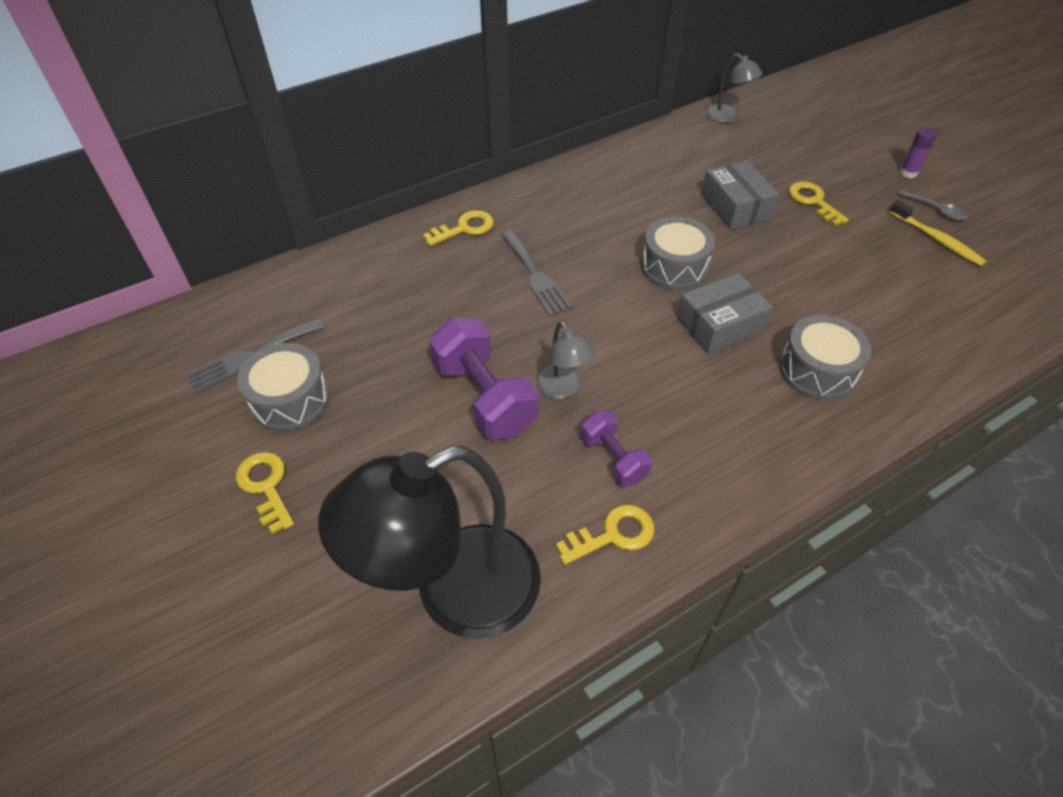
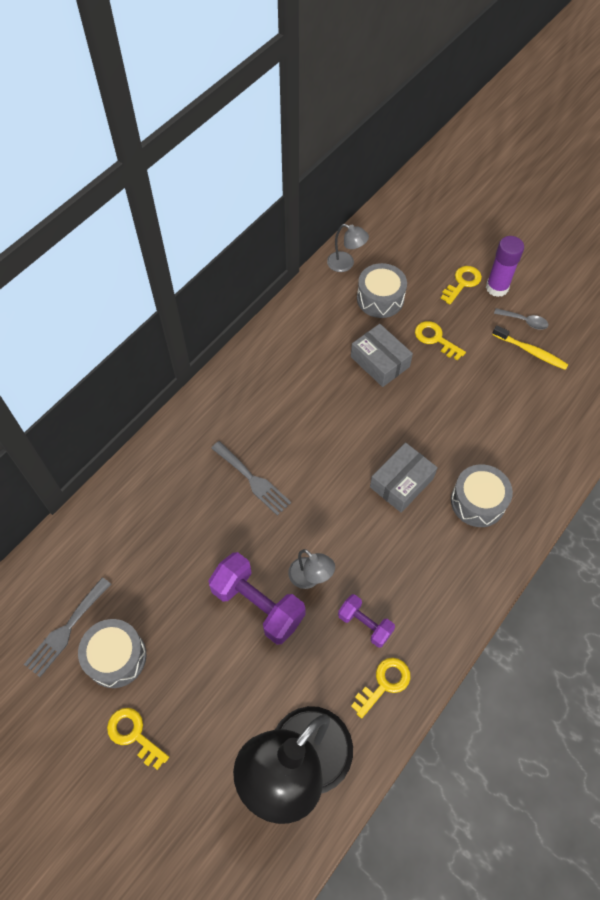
camera: 20 degrees left, 10 degrees up
yellow key [423,210,494,246] -> yellow key moved to [441,266,482,305]
grey drum [641,216,715,290] -> grey drum moved to [357,263,407,318]
purple glue stick [899,128,937,178] -> purple glue stick [486,236,524,297], size x1.71

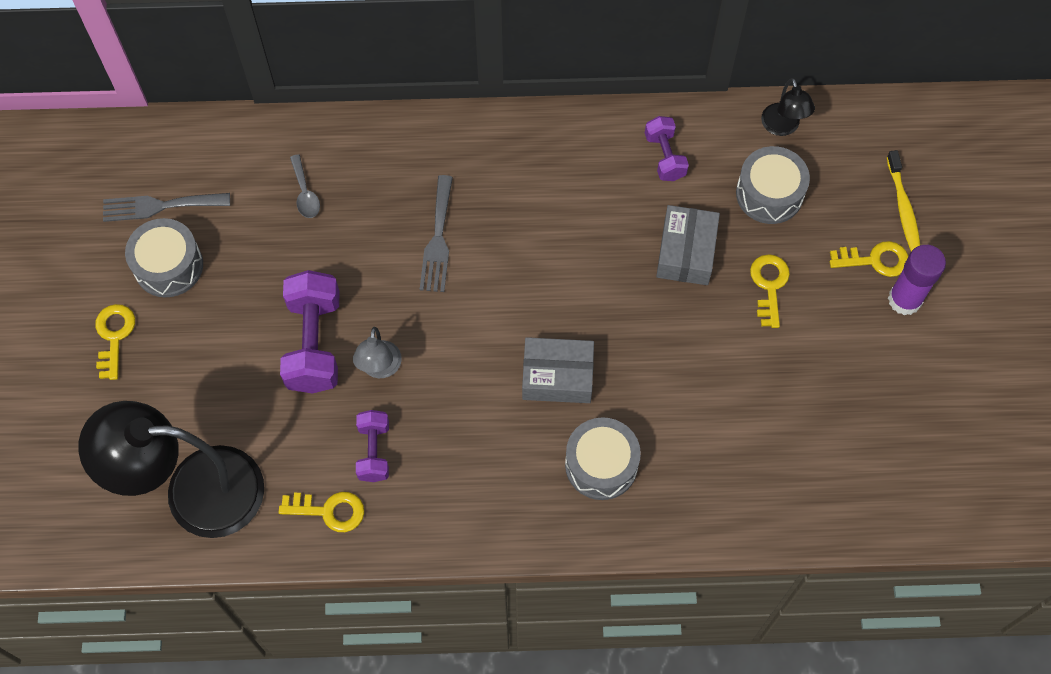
camera: 50 degrees right, 5 degrees up
grey lamp [327,224,369,272] -> black lamp [761,78,815,136]
yellow toothbrush [492,325,569,370] -> yellow toothbrush moved to [887,150,920,251]
grey spoon [494,308,548,330] -> grey spoon moved to [290,154,320,218]
none -> purple dumbbell [645,116,689,181]

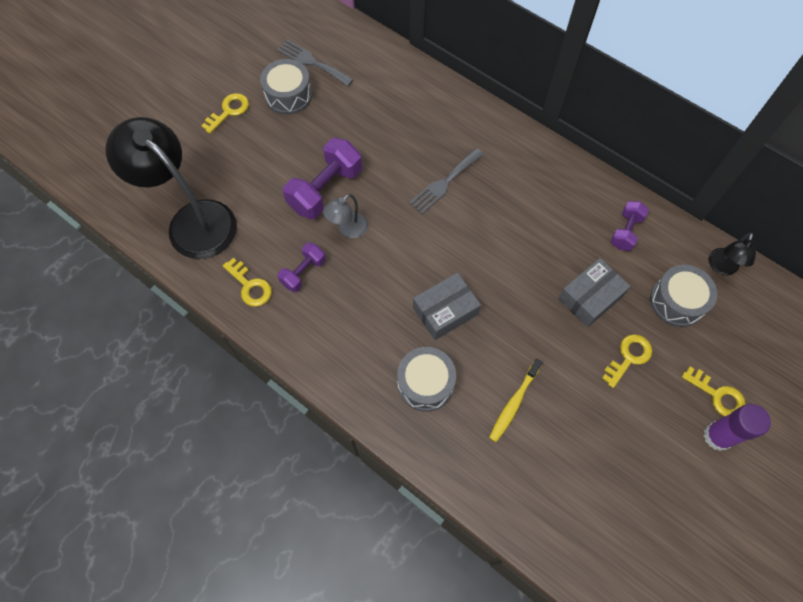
camera: 40 degrees right, 0 degrees up
grey spoon [290,154,320,218] -> none
grey box [522,337,594,403] -> grey box turned 75 degrees counterclockwise [413,272,481,340]
yellow toothbrush [887,150,920,251] -> yellow toothbrush moved to [489,359,543,442]

